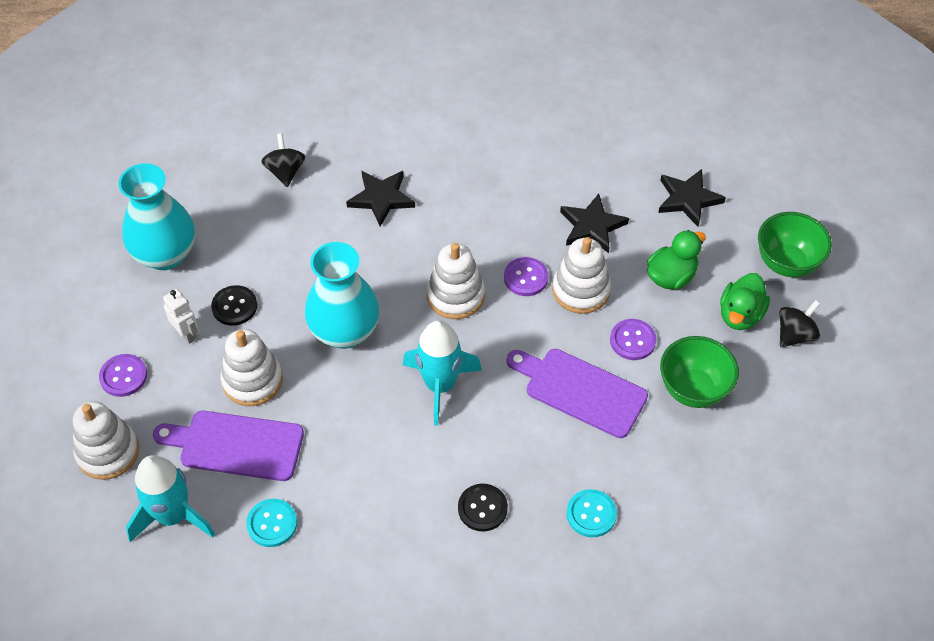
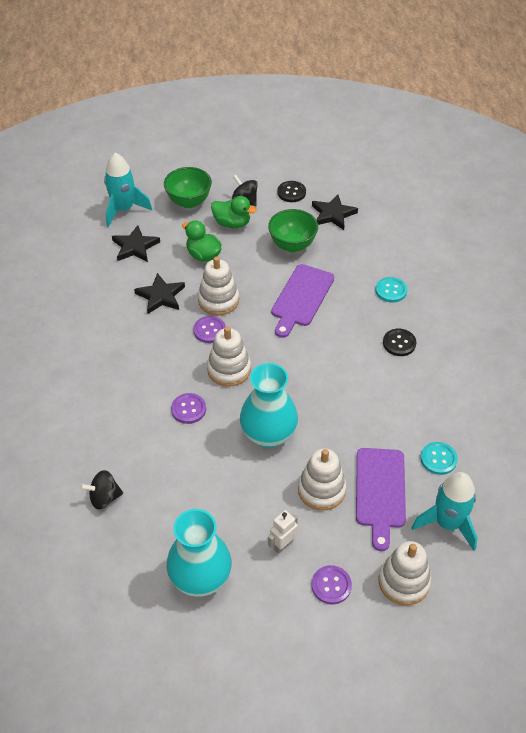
camera: 95 degrees left, 5 degrees down
black button [211,285,257,326] -> black button moved to [277,181,306,202]
black star [346,171,415,227] -> black star moved to [312,194,358,230]
turquoise rocket [403,320,482,425] -> turquoise rocket moved to [104,153,152,227]
purple button [610,319,657,360] -> purple button moved to [171,393,206,424]

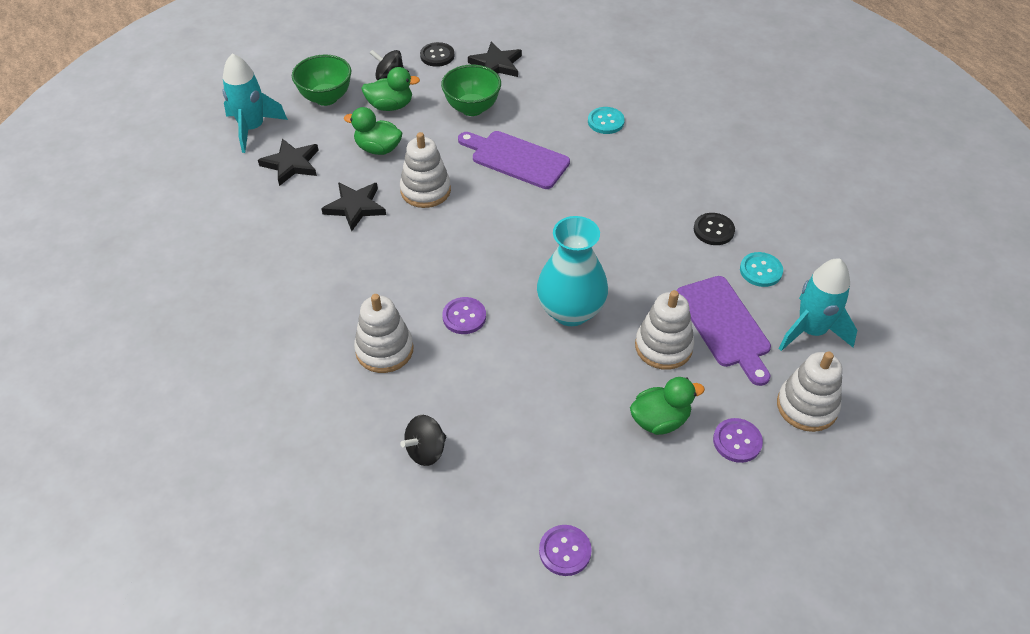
camera: 25 degrees left, 0 degrees up
turquoise vase [166,509,232,597] -> none
purple button [193,316,226,343] -> purple button moved to [539,525,592,576]
white stacking toy [207,326,251,387] -> white stacking toy moved to [354,294,413,373]
white robot [268,510,298,554] -> green duck [630,377,705,435]
purple cutting board [271,264,334,338] -> purple cutting board turned 120 degrees clockwise [458,131,570,189]
black button [383,329,416,356] -> black button moved to [694,213,735,245]

